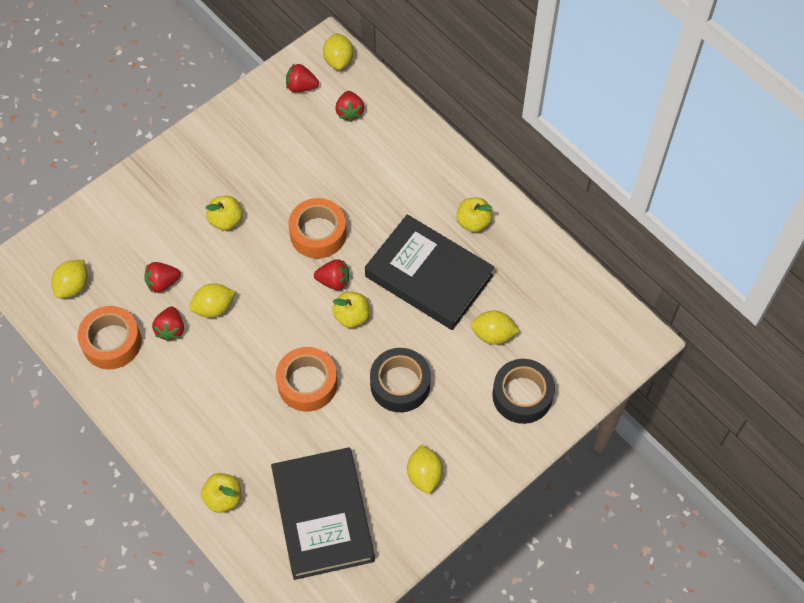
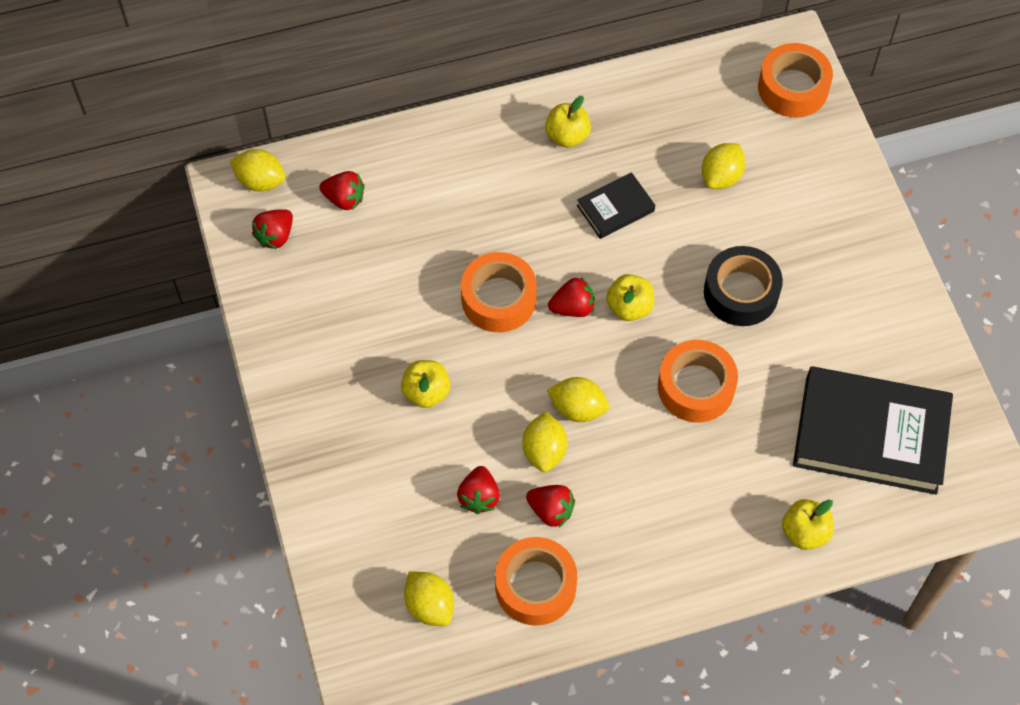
camera: 65 degrees left, 0 degrees up
red strawberry [314,259,349,290] -> red strawberry turned 45 degrees clockwise [548,277,595,317]
black book [365,214,494,330] -> black book [577,172,655,239], size x0.48
yellow lemon [407,444,443,493] -> yellow lemon moved to [547,377,609,422]
black tape [492,359,555,424] -> none
none -> orange tape [758,43,833,118]

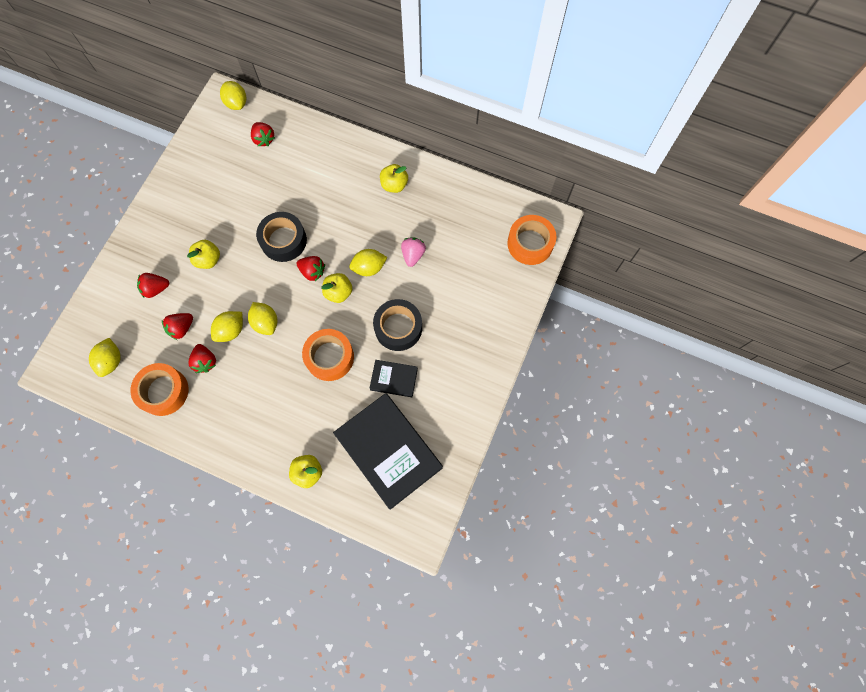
camera: 40 degrees right, 10 degrees up
red strawberry [252,209,293,249] -> red strawberry moved to [137,273,169,298]
orange tape [461,252,537,332] -> black tape [256,212,307,262]
black book [577,172,655,239] -> black book moved to [370,360,418,397]
yellow lemon [702,143,746,189] -> yellow lemon moved to [349,249,387,276]
none -> pink strawberry [401,238,426,267]

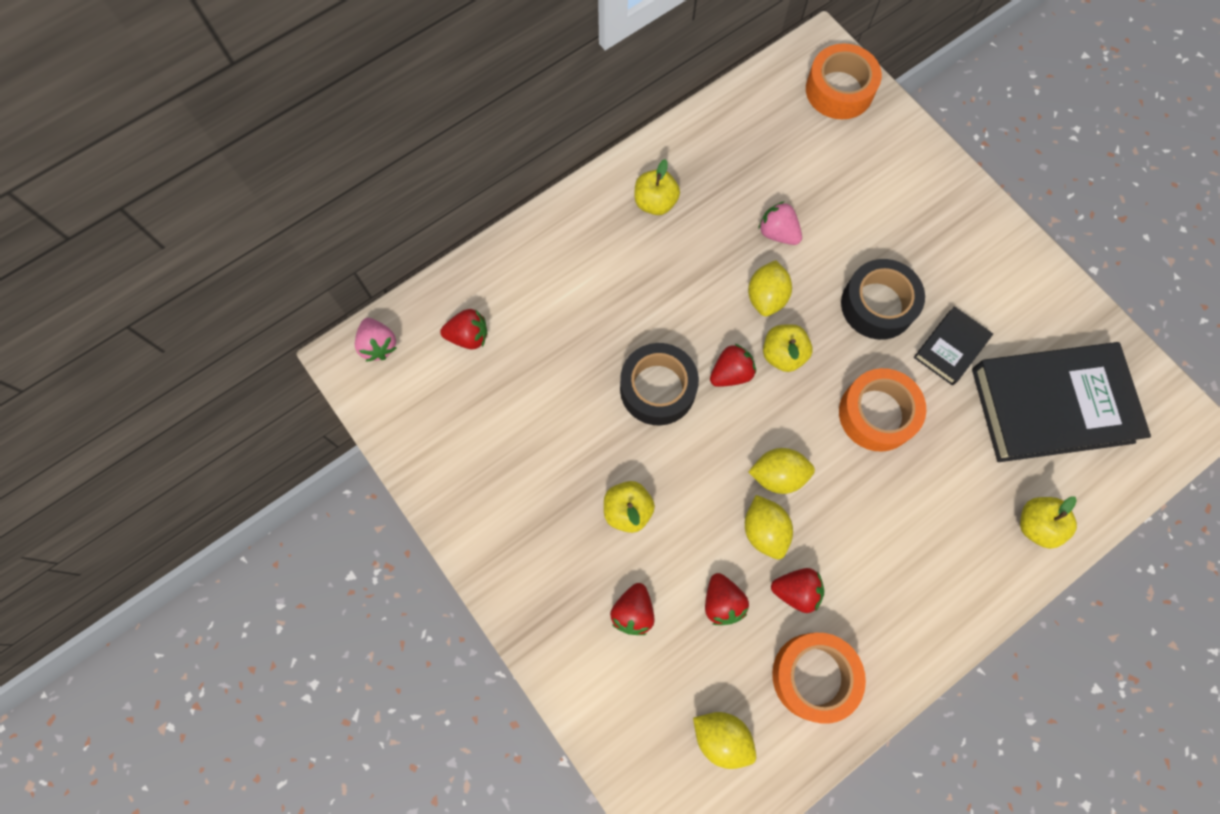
camera: 60 degrees left, 0 degrees up
yellow lemon [220,81,246,110] -> pink strawberry [355,318,396,362]

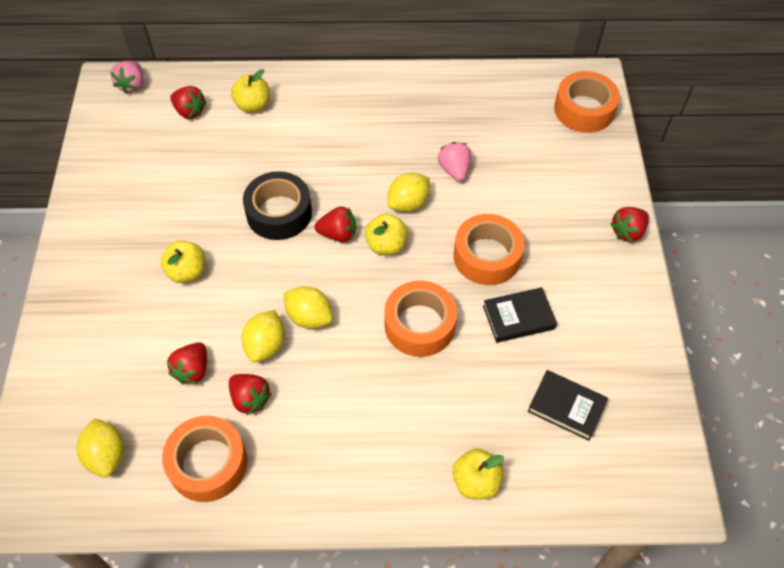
camera: 35 degrees right, 15 degrees down
red strawberry [610,583,654,635] -> red strawberry moved to [610,207,649,242]
yellow apple [634,159,680,215] -> yellow apple moved to [231,69,270,113]
black tape [841,259,925,340] -> orange tape [454,214,525,285]
black book [972,342,1151,462] -> black book [528,370,608,441], size x0.48

